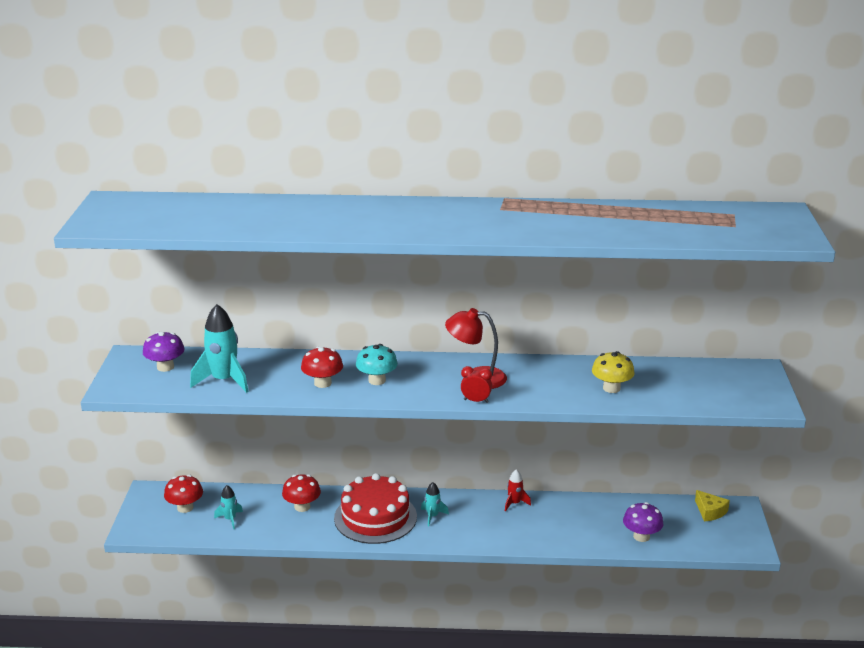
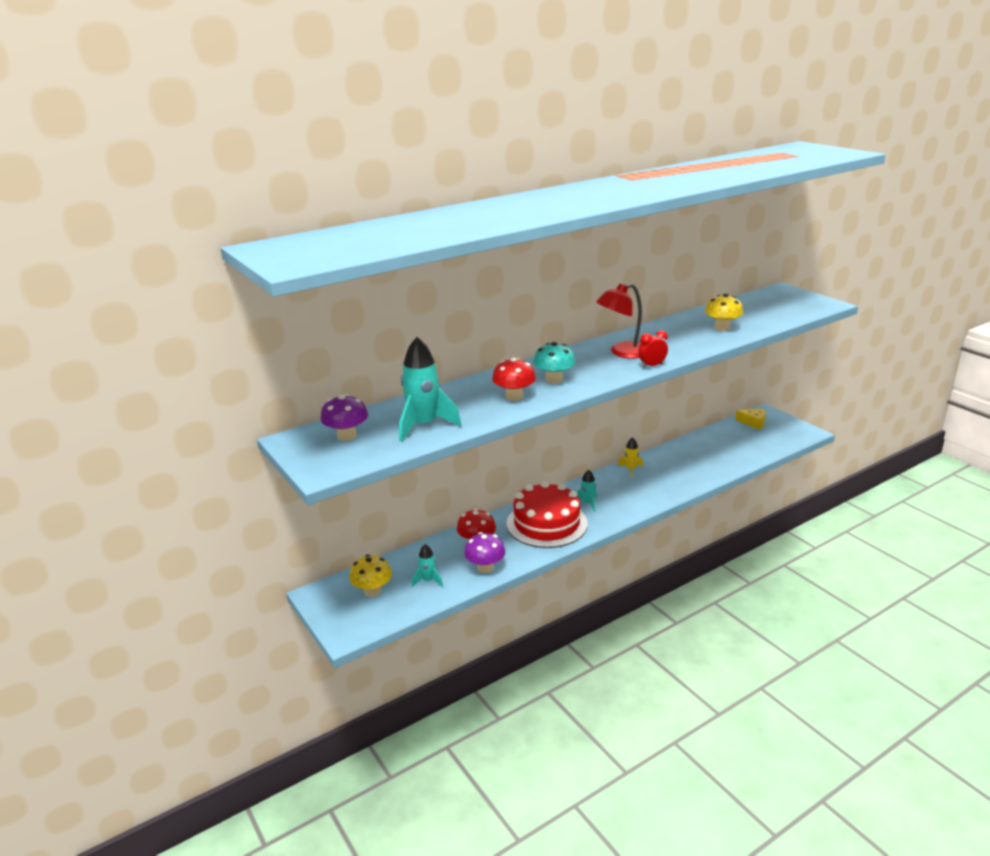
camera: 35 degrees left, 0 degrees up
red mushroom [164,475,203,513] -> yellow mushroom [349,554,392,597]
red rocket [505,469,531,511] -> yellow rocket [618,437,643,478]
purple mushroom [623,502,663,542] -> purple mushroom moved to [464,532,505,573]

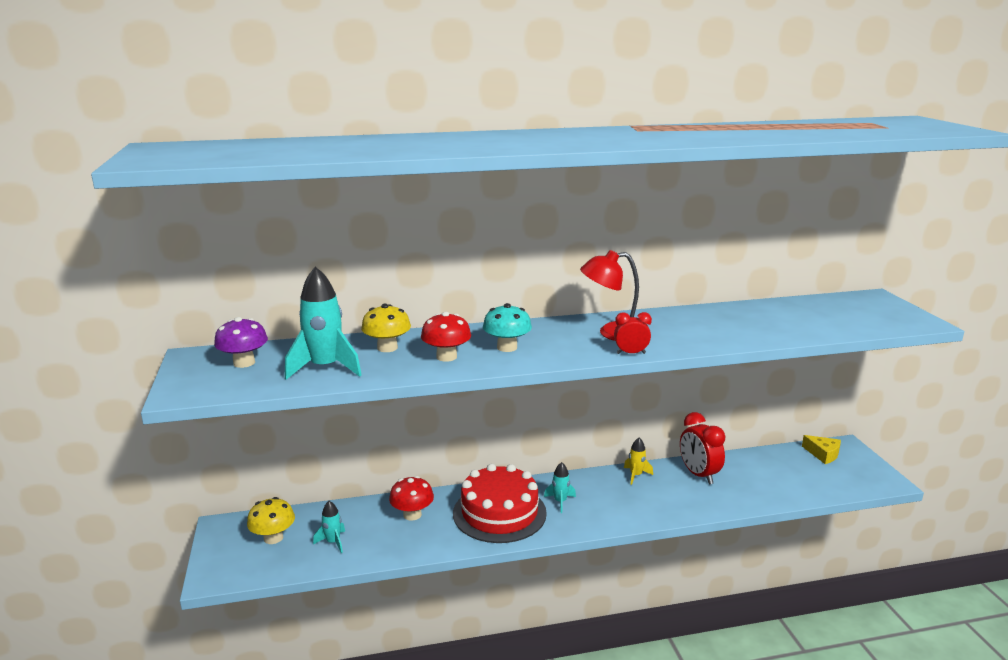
camera: 20 degrees right, 5 degrees down
purple mushroom [464,532,505,573] -> none
yellow mushroom [705,294,743,331] -> yellow mushroom moved to [361,304,411,352]
none -> red clock [680,412,725,484]

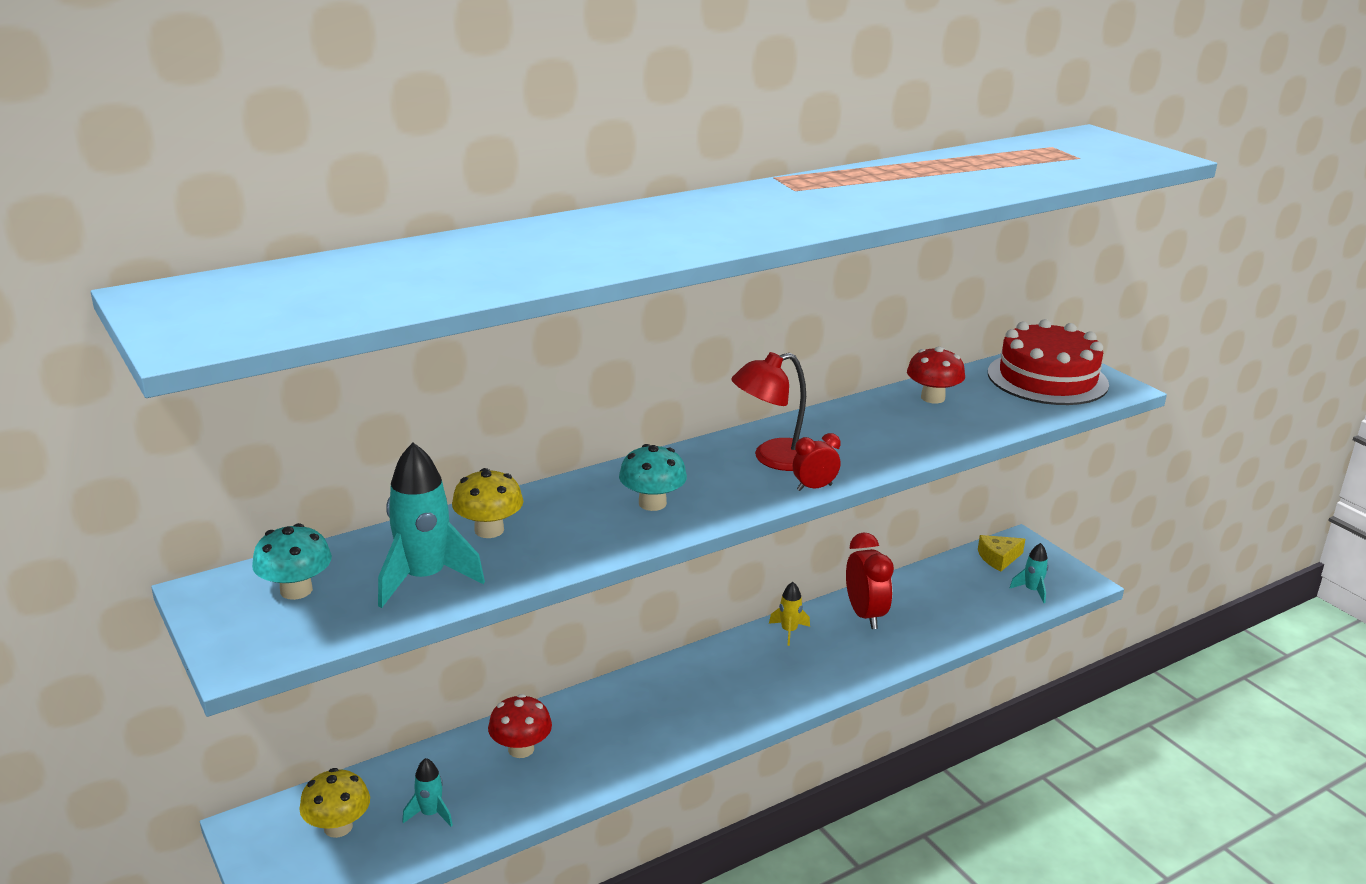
camera: 20 degrees left, 5 degrees up
purple mushroom [214,317,268,368] -> turquoise mushroom [252,523,332,600]
red mushroom [421,312,471,362] -> red mushroom moved to [907,346,965,403]
red cake [453,464,547,543] -> red cake moved to [988,319,1109,405]
turquoise rocket [544,462,576,513] -> turquoise rocket moved to [1009,543,1049,603]
red clock [680,412,725,484] -> red clock turned 150 degrees counterclockwise [846,533,894,629]
yellow cheese [802,435,841,464] -> yellow cheese turned 135 degrees clockwise [978,535,1025,571]

